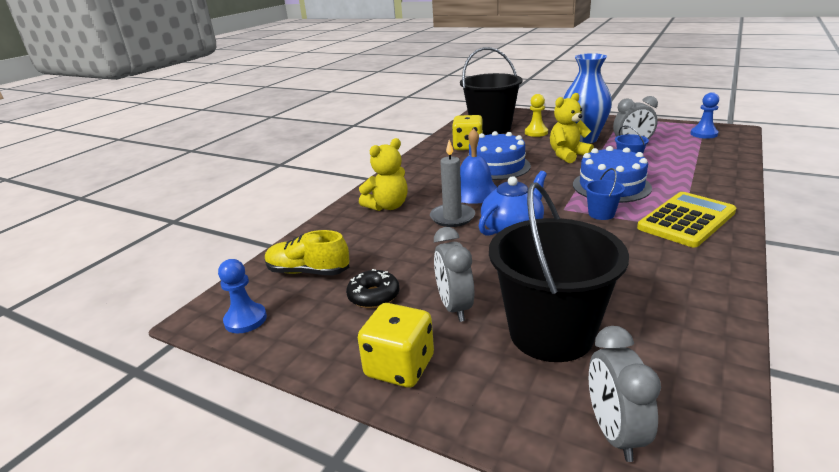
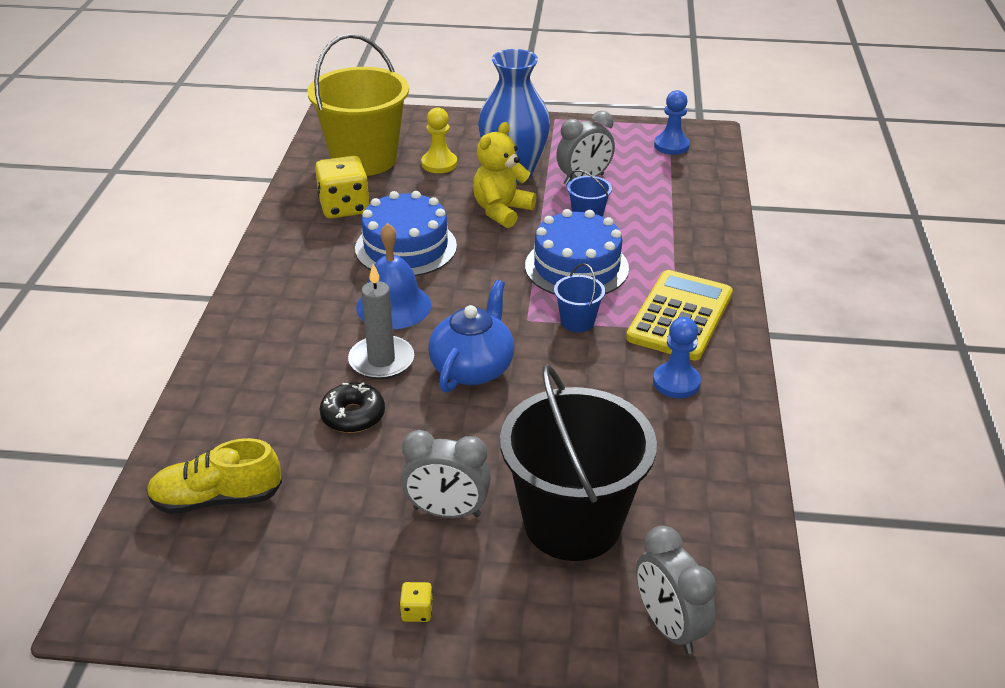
camera: 25 degrees left, 10 degrees up
blue pawn [218,259,267,333] -> blue pawn moved to [653,317,701,398]
black donut [346,269,399,308] -> black donut moved to [320,382,385,433]
yellow dice [358,303,434,388] -> yellow dice [400,582,433,622], size x0.42
yellow teddy bear [359,138,408,211] -> none
grey clock [434,227,474,322] -> grey clock turned 45 degrees counterclockwise [401,430,491,518]
black bucket [460,47,522,135] -> yellow bucket [307,34,409,176]

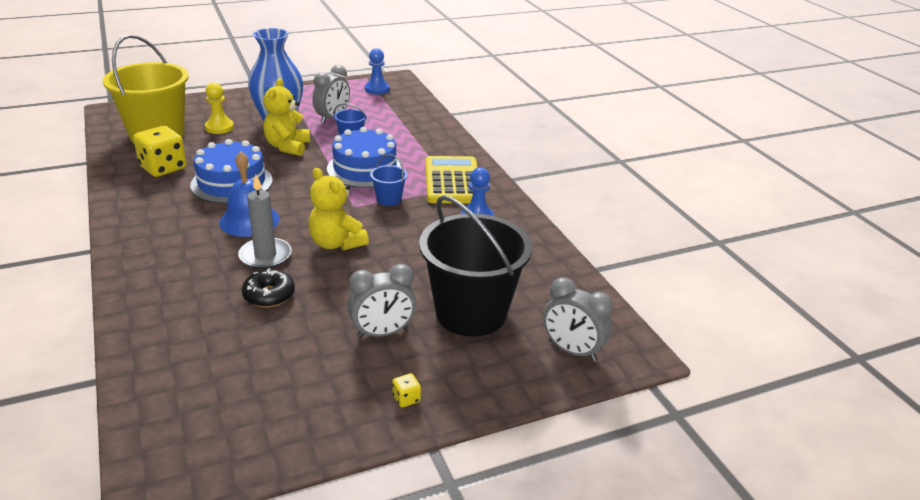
camera: 30 degrees left, 5 degrees down
yellow shoe [146,438,282,514] -> none
blue teapot [428,280,514,393] -> yellow teddy bear [308,168,369,250]

